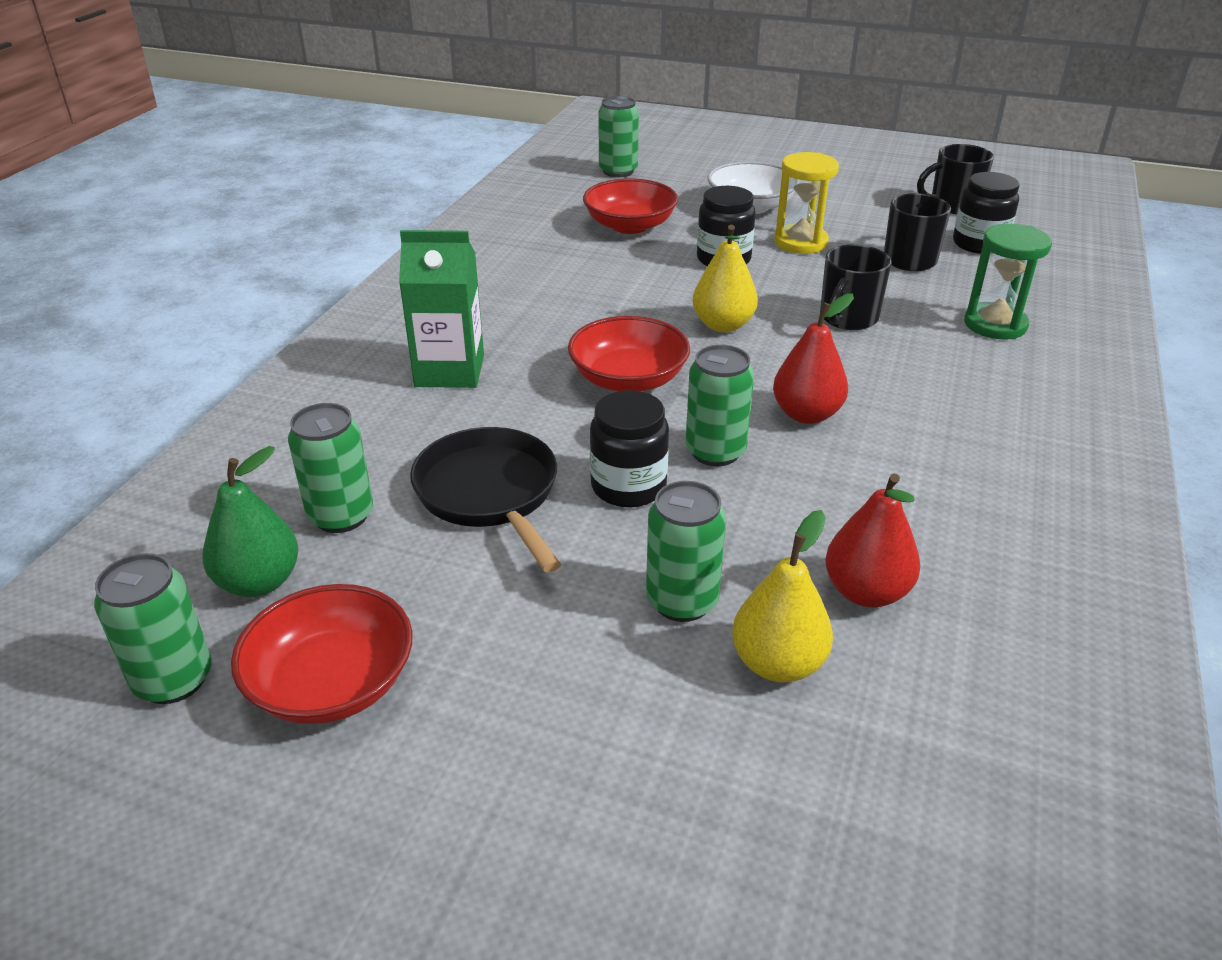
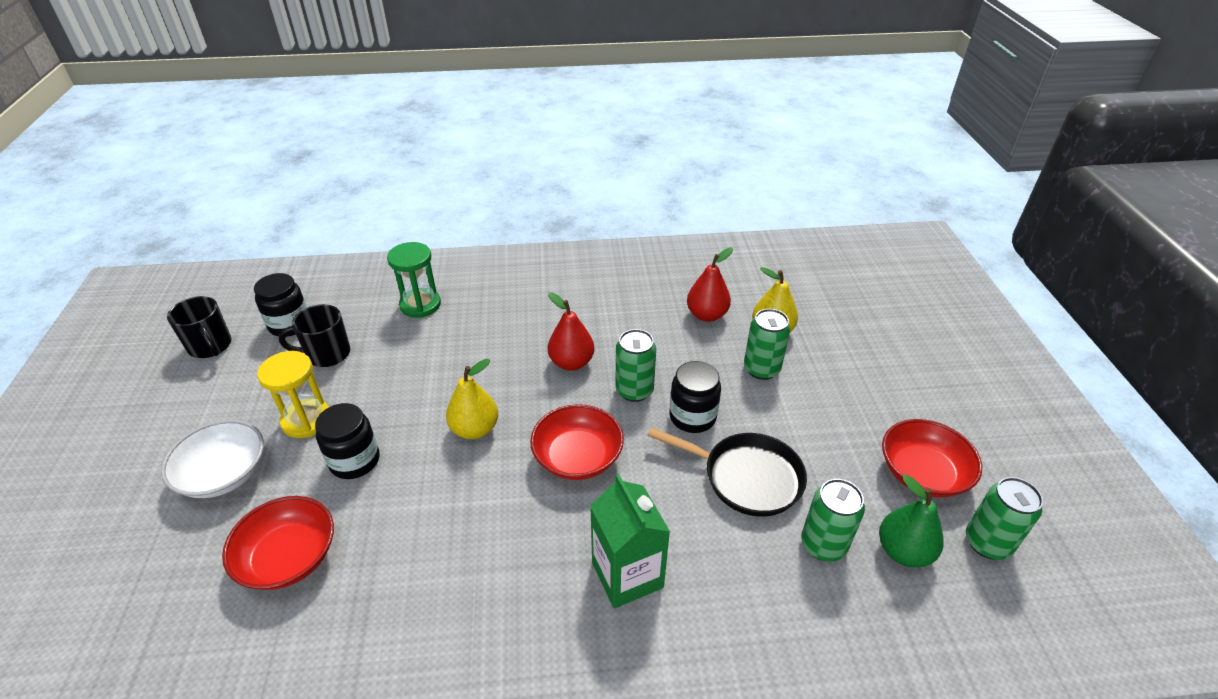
camera: 115 degrees left, 5 degrees up
black pan [410,427,561,572] -> black pan turned 105 degrees counterclockwise [647,427,807,517]
green can [598,96,639,177] -> none
black mug [820,244,892,330] -> none

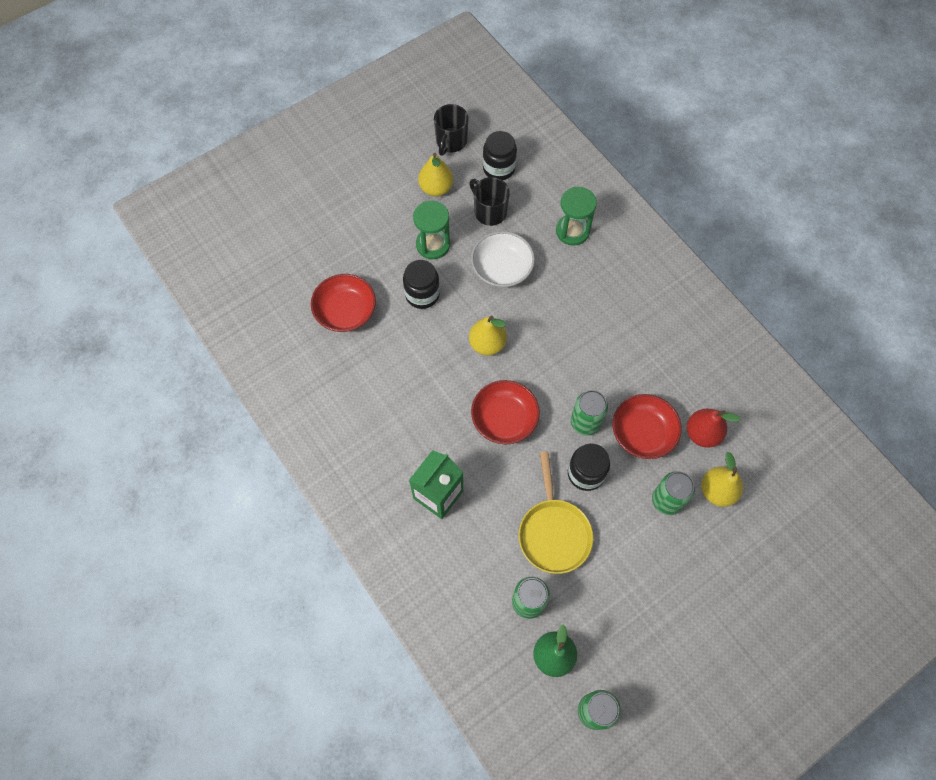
camera: 60 degrees right, 25 degrees up
white bowl [161,420,264,498] -> white bowl moved to [471,231,535,288]
yellow hourglass [257,351,329,438] -> green hourglass [413,201,450,259]
red pear [548,292,594,371] -> none
black pan [647,427,807,517] -> yellow pan [519,452,593,574]
red bowl [882,419,982,497] -> red bowl moved to [613,394,682,459]
none -> yellow pear [418,153,453,196]

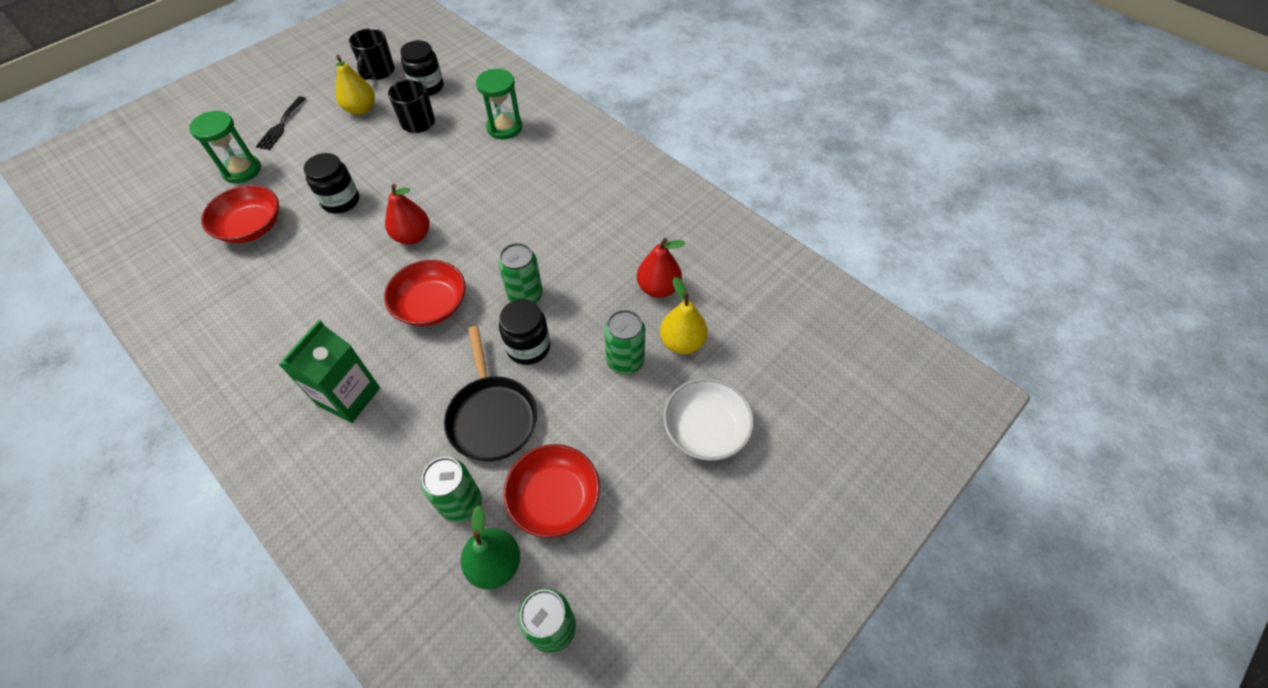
camera: 10 degrees left, 10 degrees down
green hourglass [413,201,450,259] -> green hourglass moved to [189,111,261,183]
yellow pear [469,316,507,356] -> red pear [385,184,430,245]
white bowl [471,231,535,288] -> white bowl moved to [663,378,754,461]
yellow pan [519,452,593,574] -> black pan [444,326,537,461]
red bowl [613,394,682,459] -> red bowl moved to [503,444,600,538]
none -> black fork [255,96,306,150]

